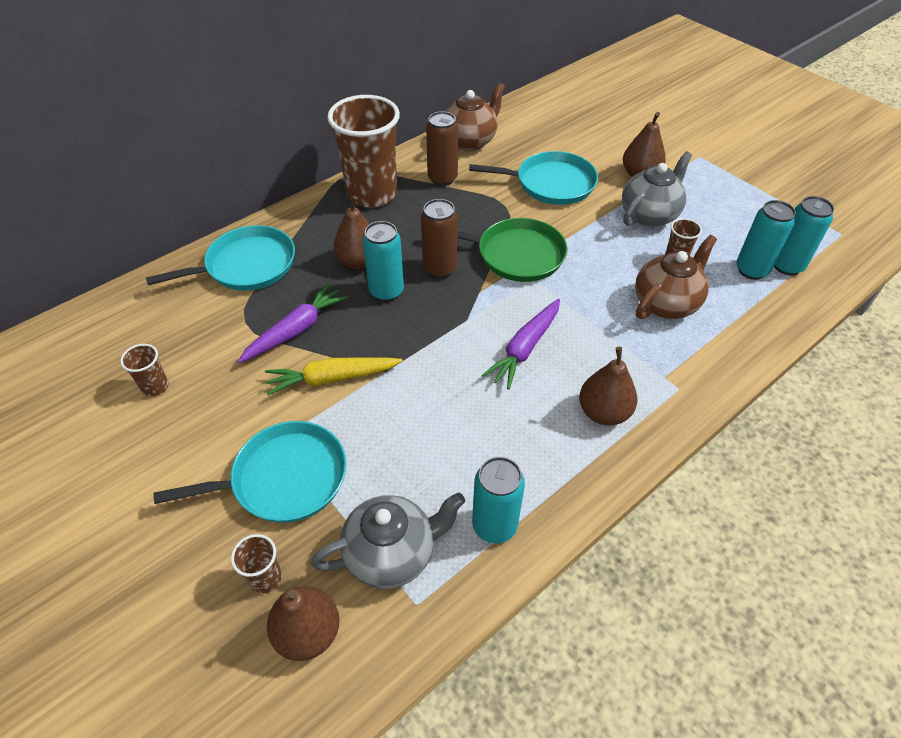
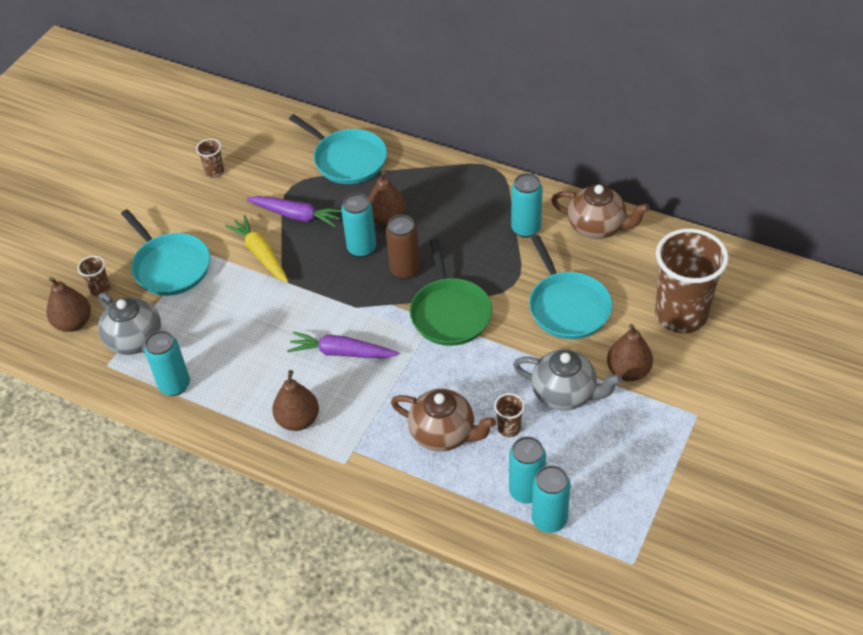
camera: 70 degrees right, 0 degrees up
brown cup [327,95,400,208] -> brown cup moved to [655,228,729,333]
brown can [426,111,458,186] -> turquoise can [511,173,543,238]

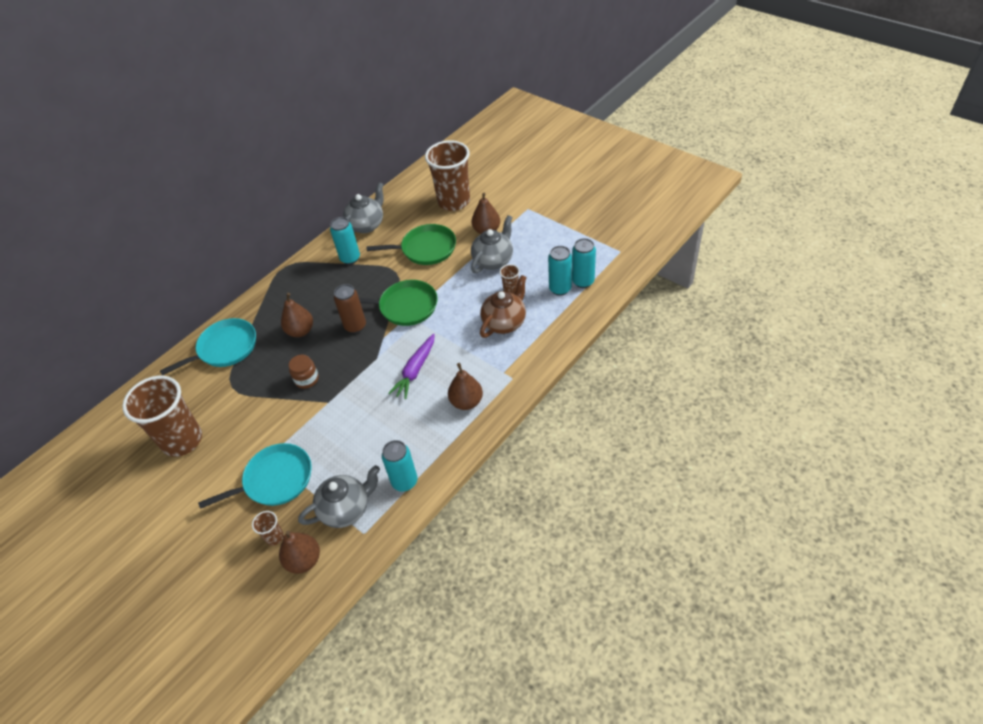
camera: 75 degrees left, 0 degrees up
brown cup [196,139,224,178] -> brown cup [122,376,202,457], size x2.42
yellow carrot [225,215,289,283] -> none
purple carrot [246,196,341,227] -> none
turquoise can [341,193,377,257] -> none
turquoise pan [529,235,612,339] -> green pan [367,224,456,265]
brown teapot [551,184,650,239] -> grey teapot [343,182,384,233]
none -> brown jar [289,355,319,389]

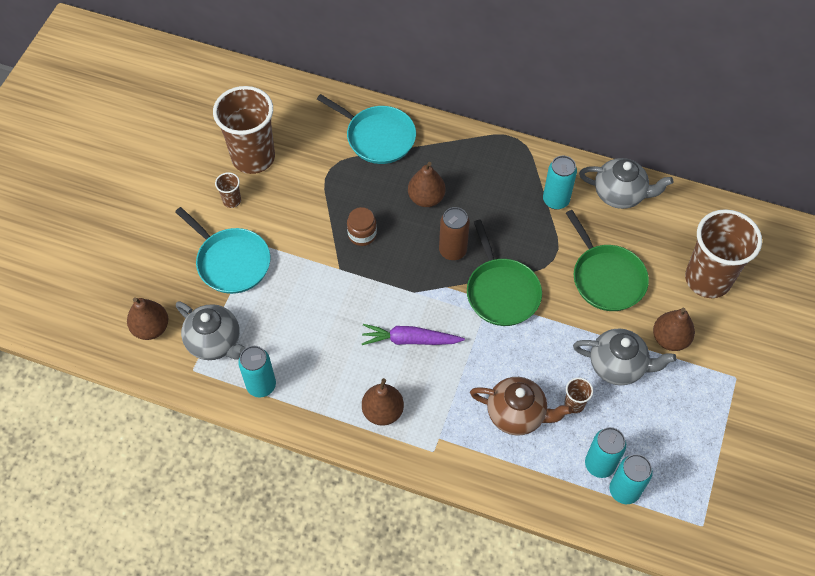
camera: 65 degrees right, 10 degrees up
brown cup [252,511,284,546] -> brown cup moved to [215,172,241,208]

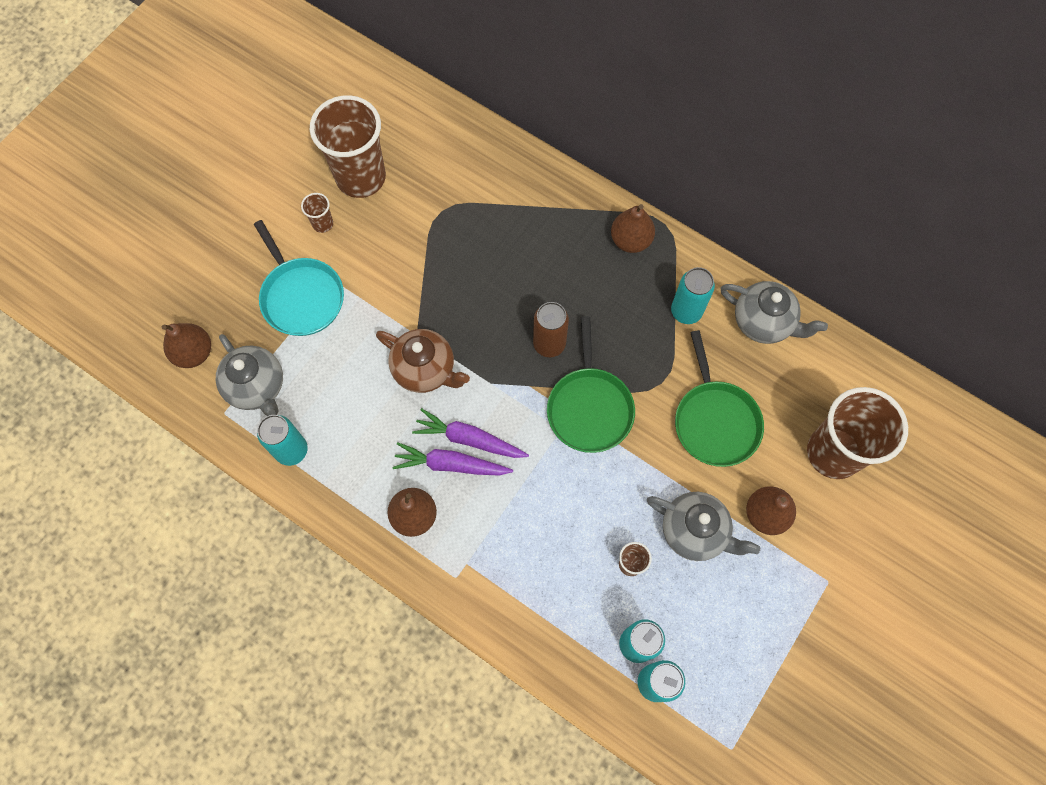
camera: 15 degrees right, 10 degrees up
turquoise pan [317,94,416,164] -> none
brown jar [347,207,377,246] -> none
brown pear [408,162,446,207] -> brown pear moved to [611,204,655,253]
brown teapot [470,377,573,436] -> brown teapot moved to [376,329,470,393]
none -> purple carrot [392,442,513,475]

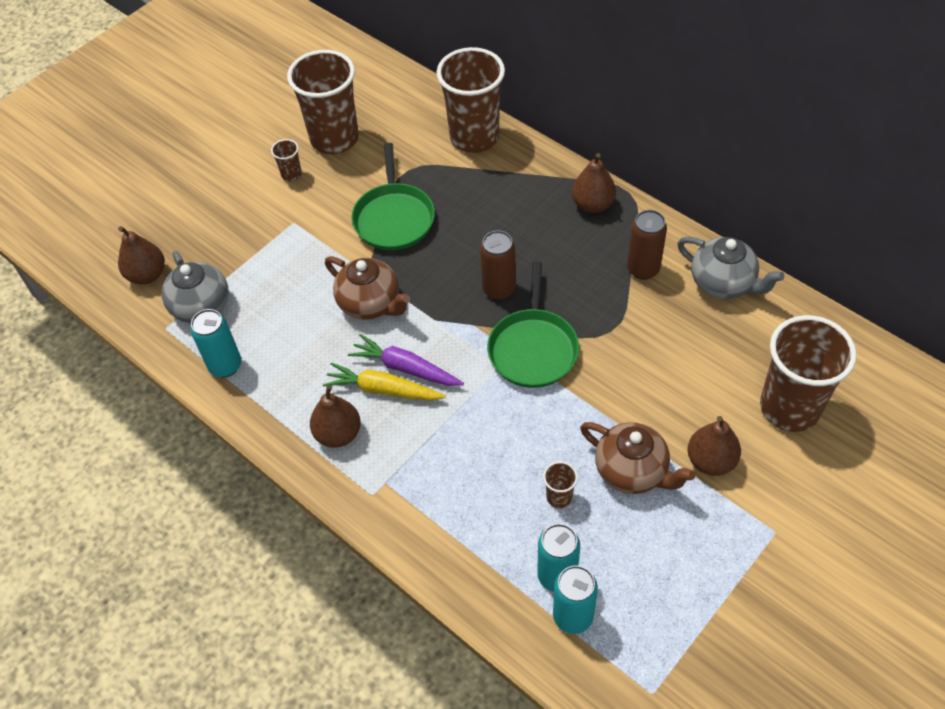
camera: 10 degrees right, 15 degrees down
turquoise pan [254,220,344,336] -> none
purple carrot [392,442,513,475] -> yellow carrot [323,362,446,401]
grey teapot [647,492,760,561] -> brown teapot [580,422,695,494]
turquoise can [671,267,715,324] -> brown can [627,210,667,280]
green pan [675,330,764,467] -> green pan moved to [351,143,435,250]
none -> brown cup [437,47,505,153]

